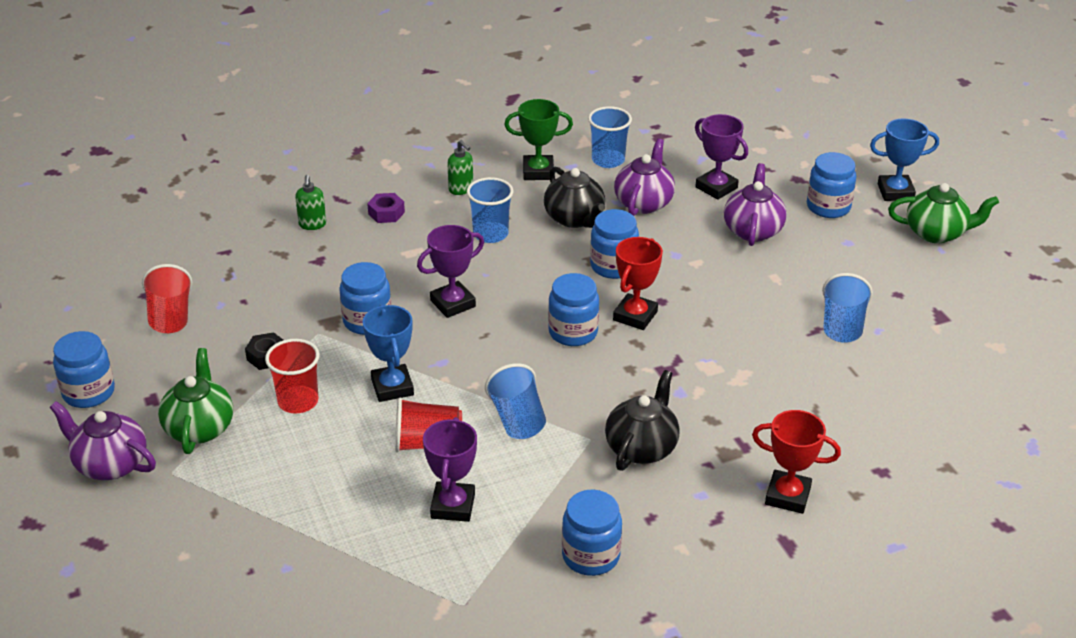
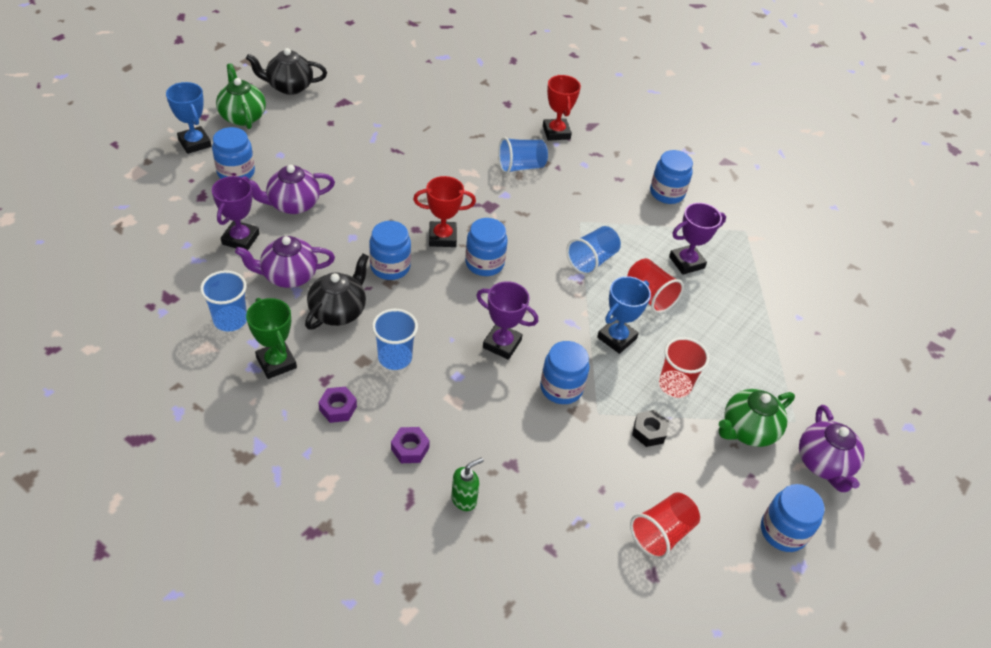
camera: 125 degrees left, 10 degrees up
green soap dispenser [448,140,473,195] -> purple nut [318,387,357,423]
black teapot [605,370,680,471] -> black teapot moved to [246,48,327,95]
blue cup [822,273,873,343] -> blue cup moved to [498,137,548,174]

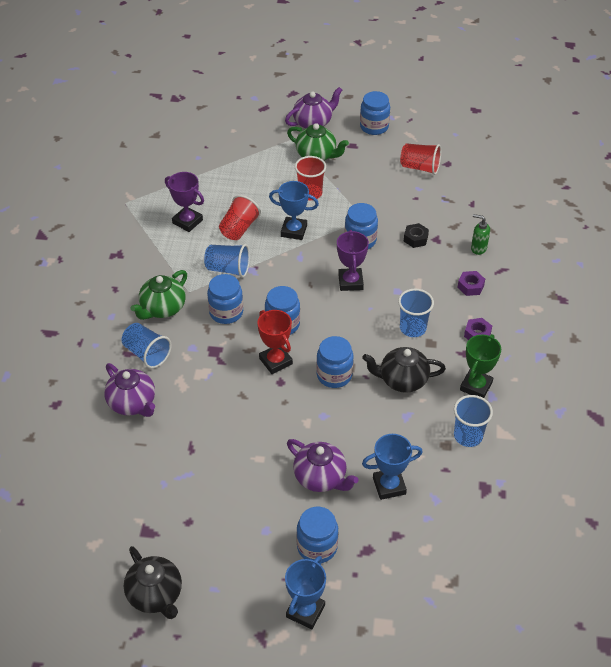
camera: 115 degrees left, 0 degrees up
purple trophy [212,176,260,250] -> blue trophy [362,434,423,500]
green teapot [216,63,266,129] -> green teapot moved to [131,270,187,320]
purple teapot [235,236,335,288] -> purple teapot moved to [104,363,155,417]
red trophy [543,75,581,141] -> none
black nut [632,410,669,447] -> black nut moved to [404,223,429,248]
blue jar [650,150,693,204] -> blue jar moved to [207,274,243,324]

